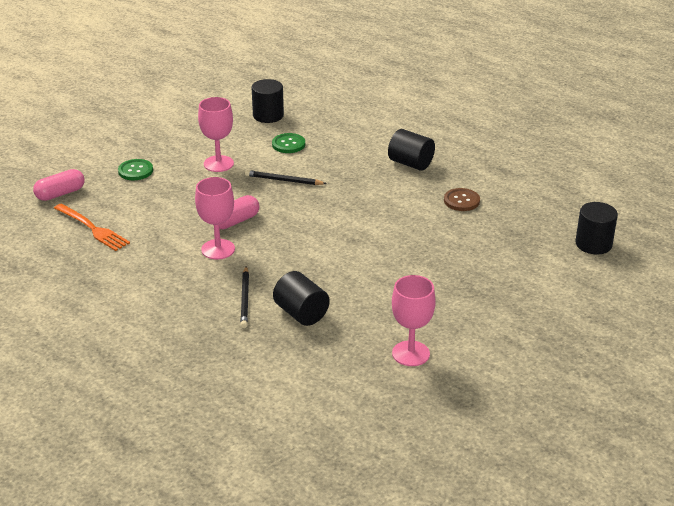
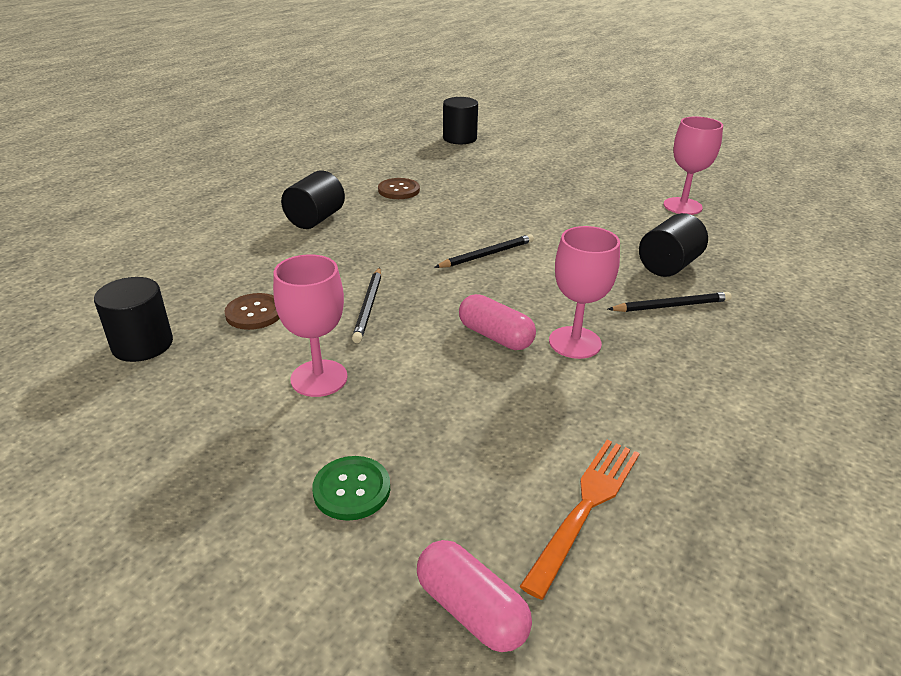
camera: 100 degrees left, 0 degrees up
green button [272,133,305,153] -> brown button [224,293,280,330]
none -> black pencil [434,234,534,268]

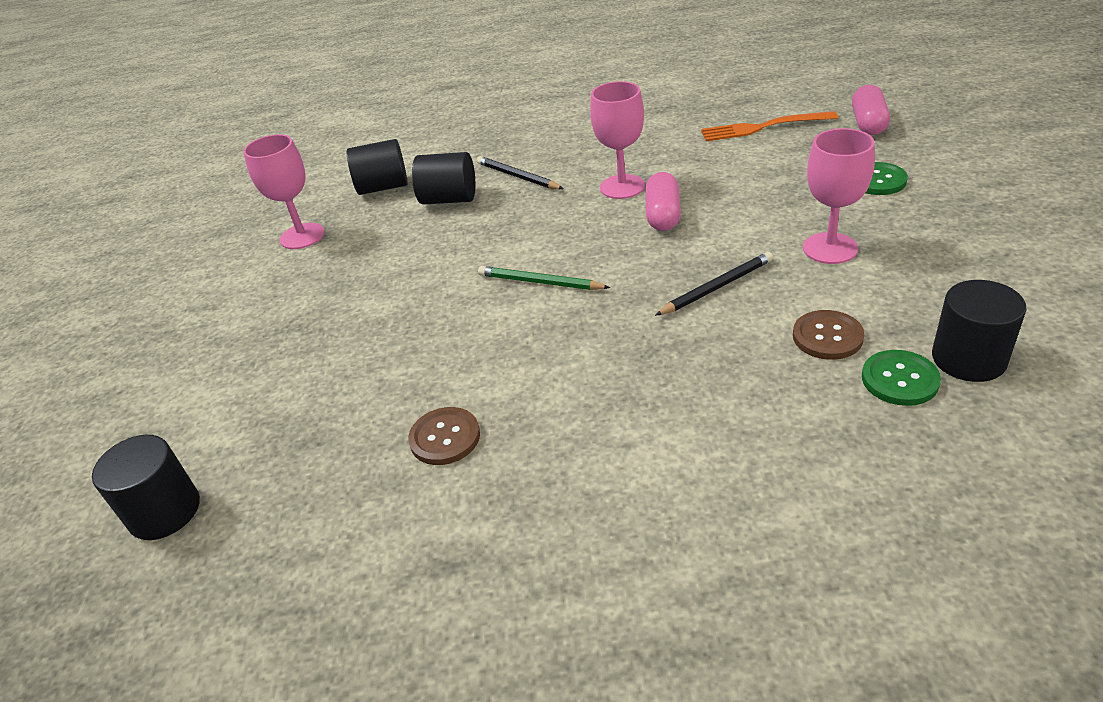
camera: 120 degrees left, 5 degrees up
black cylinder [281,170,345,229] -> black cylinder moved to [347,139,408,195]
black pencil [434,234,534,268] -> green pencil [478,266,611,290]
none -> green button [862,350,941,406]

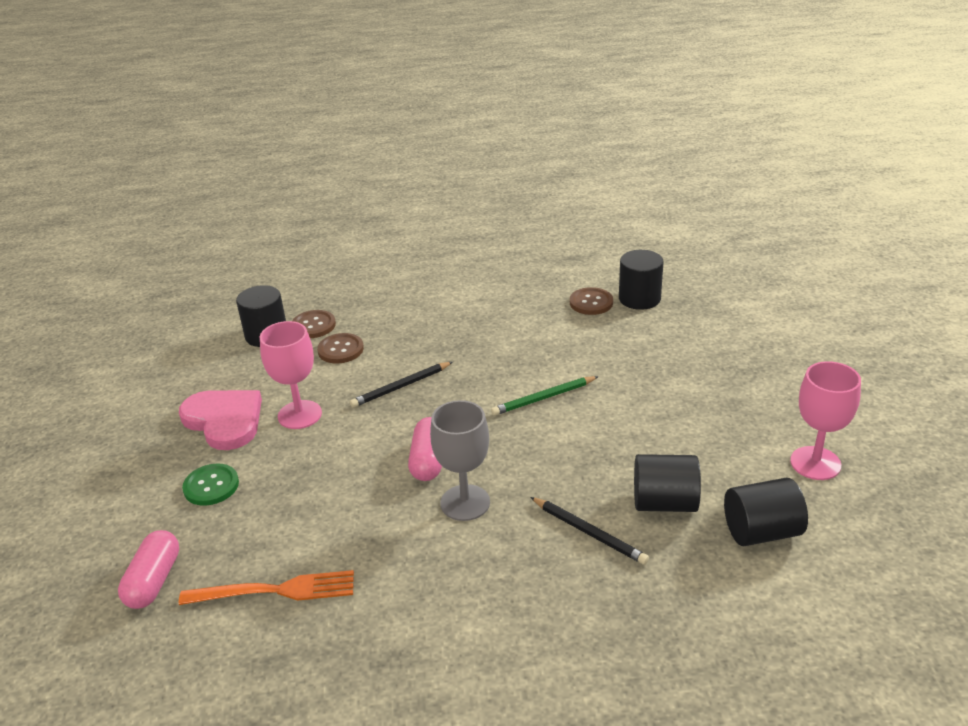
camera: 175 degrees right, 5 degrees down
black cylinder [92,435,200,540] -> black cylinder moved to [619,250,664,310]
green pencil [478,266,611,290] -> green pencil turned 135 degrees clockwise [491,376,599,416]
pink goblet [590,81,645,199] -> grey goblet [430,400,490,521]
green button [862,350,941,406] -> brown button [292,310,336,338]
none -> pink heart [179,390,262,450]

